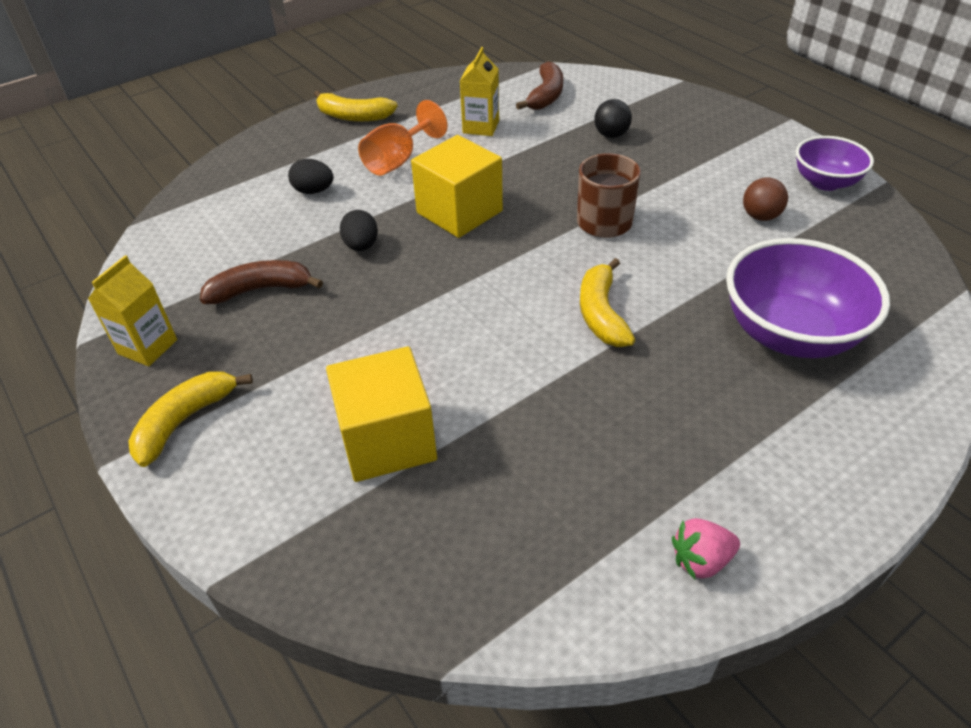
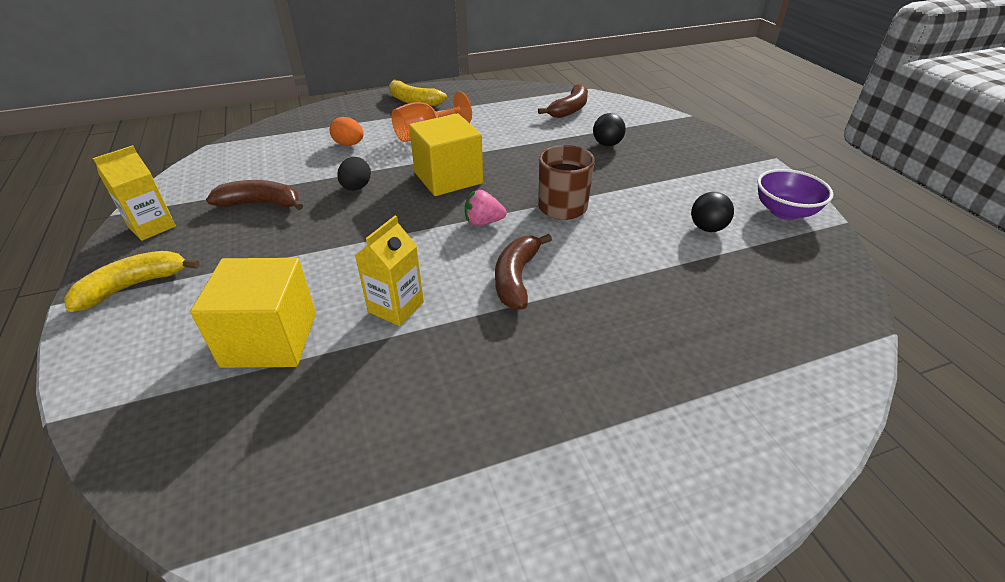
camera: 15 degrees right, 5 degrees down
black egg [288,159,334,194] -> orange egg [330,117,364,146]
yellow carton [460,47,499,136] -> yellow carton moved to [355,216,424,326]
yellow banana [580,258,635,347] -> brown banana [495,234,552,309]
pink strawberry [672,518,740,579] -> pink strawberry moved to [465,190,507,226]
purple bowl [726,238,890,358] -> none
brown ball [743,178,788,221] -> black ball [691,192,734,232]

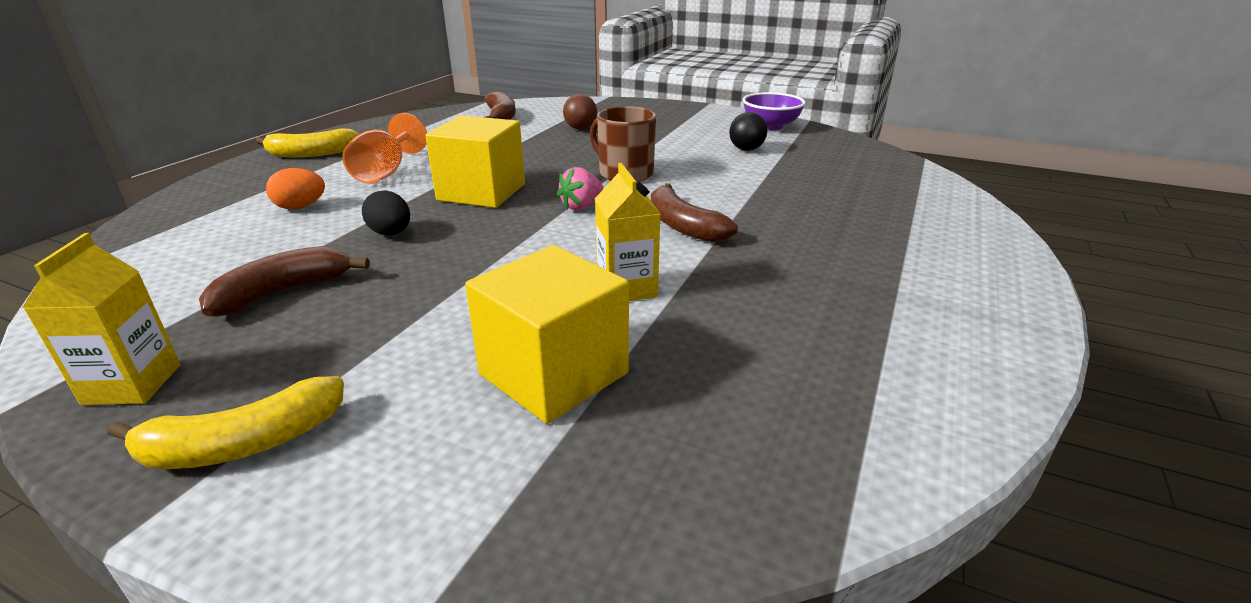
camera: 45 degrees left, 10 degrees down
yellow banana [64,251,200,312] -> yellow banana turned 120 degrees counterclockwise [107,376,344,469]
black ball [593,113,626,146] -> brown ball [563,94,597,130]

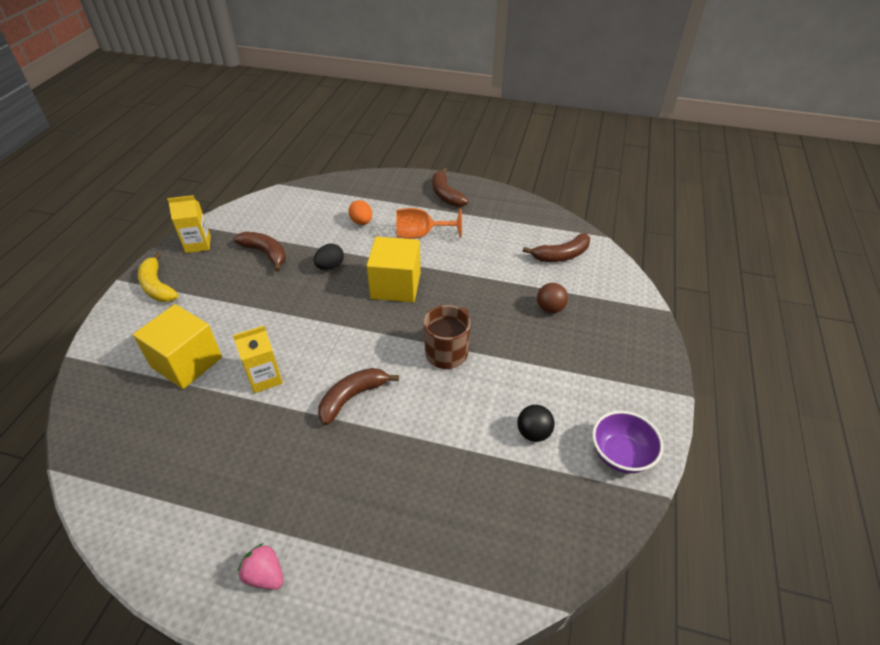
camera: 80 degrees right, 15 degrees up
yellow banana [256,128,359,158] -> brown banana [432,168,468,207]
pink strawberry [557,167,603,210] -> pink strawberry moved to [238,543,284,590]

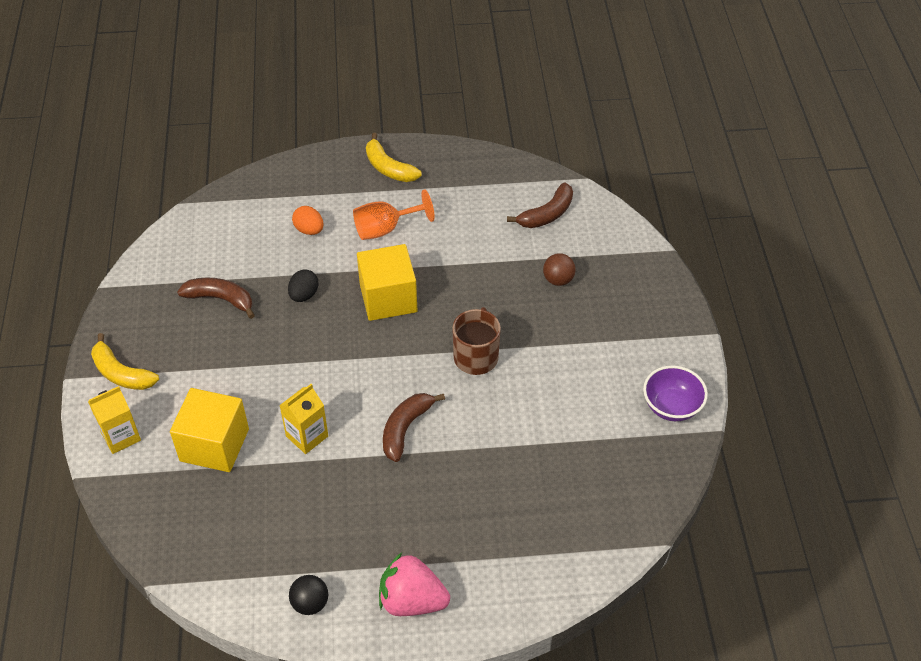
camera: 20 degrees left, 5 degrees up
yellow carton [167,195,211,253] -> yellow carton moved to [88,386,141,454]
pink strawberry [238,543,284,590] -> pink strawberry [379,553,450,616], size x1.69
brown banana [432,168,468,207] -> yellow banana [366,133,422,182]
black ball [517,405,555,442] -> black ball moved to [289,575,328,615]

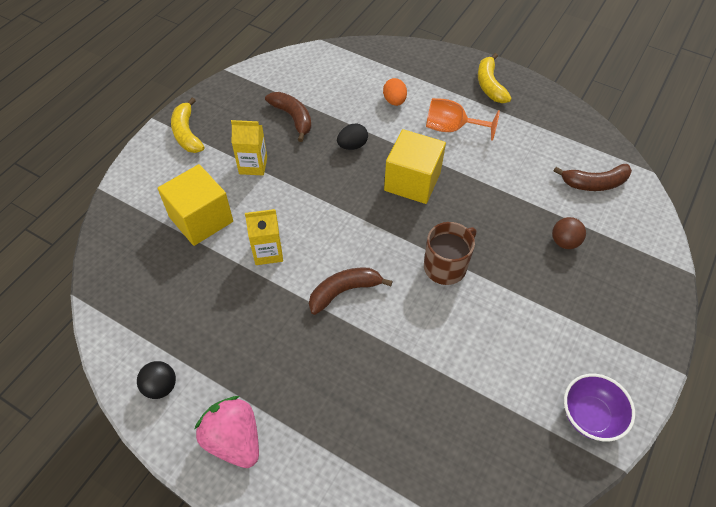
camera: 35 degrees right, 5 degrees up
yellow carton [88,386,141,454] -> yellow carton moved to [231,120,267,175]

